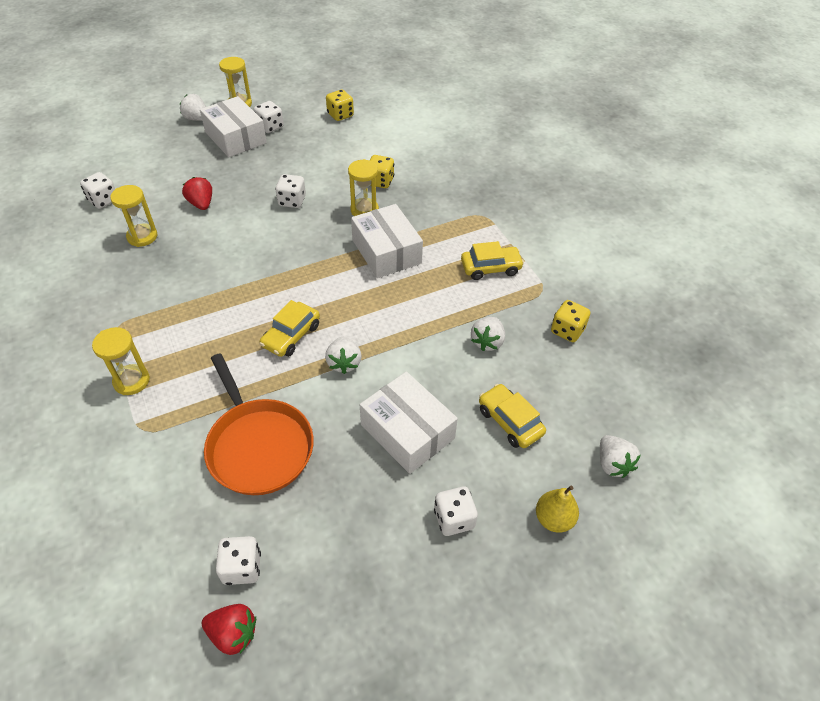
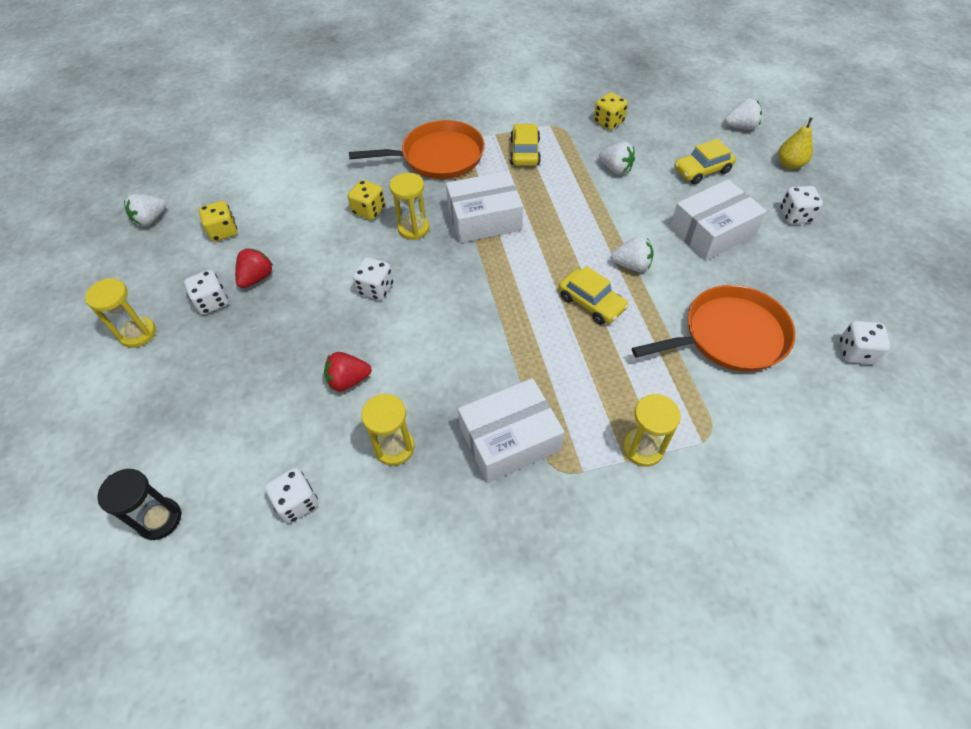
camera: 75 degrees left, 5 degrees up
white strawberry [180,94,206,121] -> white strawberry moved to [124,194,166,227]
white box [200,96,267,157] -> white box moved to [458,378,565,483]
red strawberry [202,604,256,655] -> red strawberry moved to [235,249,273,288]
none -> black hourglass [97,469,182,540]
none -> orange pan [349,120,485,179]

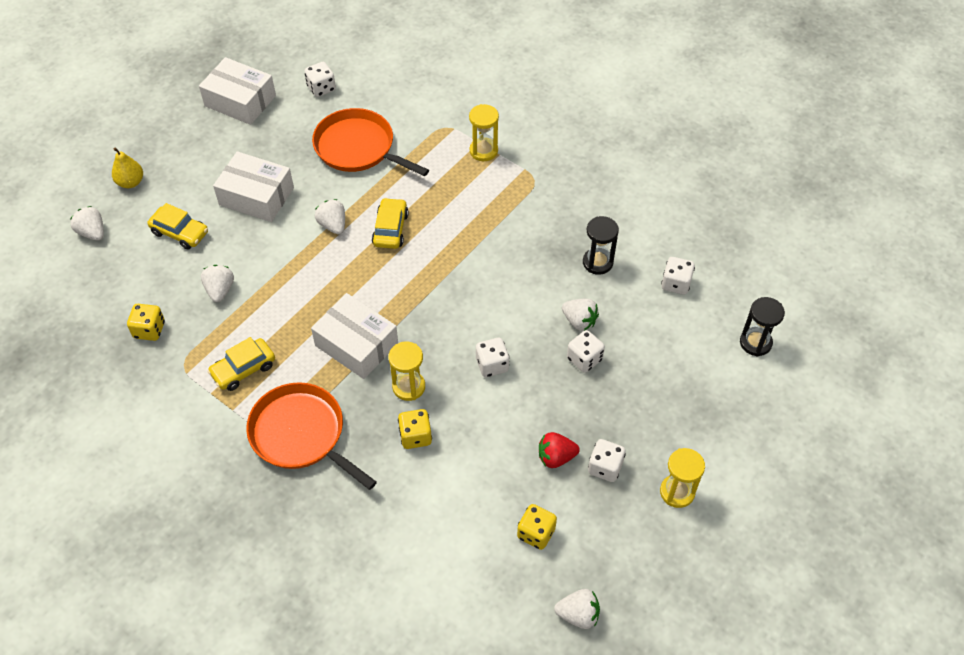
camera: 130 degrees left, 0 degrees up
red strawberry [324,352,372,392] -> white strawberry [562,299,599,331]
yellow hourglass [361,394,415,466] -> black hourglass [583,216,619,275]
white box [458,378,565,483] -> white box moved to [199,57,276,125]
white dice [780,186,823,224] -> white dice moved to [567,330,605,373]

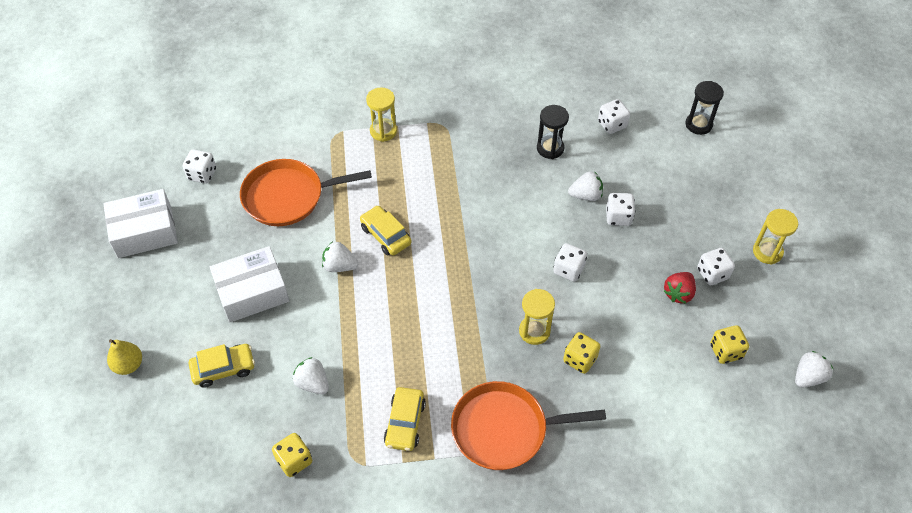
camera: 45 degrees left, 0 degrees up
white strawberry [70,206,104,241] -> none
white box [311,293,398,379] -> none

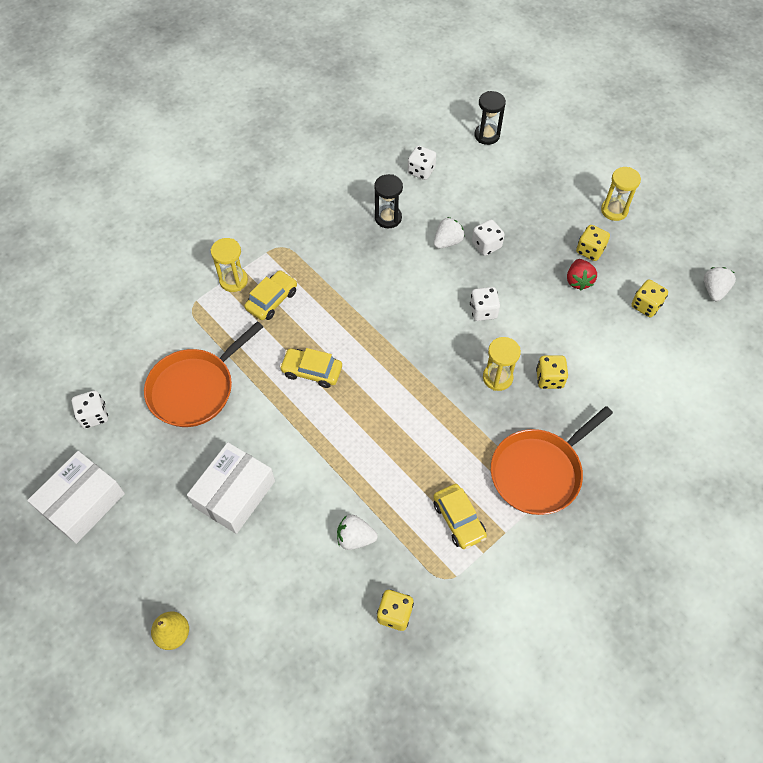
camera: 35 degrees left, 5 degrees up
yellow car [189,344,255,388] -> yellow car moved to [244,270,297,320]
white strawberry [322,241,358,272] -> none
white dice [697,248,735,285] -> yellow dice [576,225,610,261]

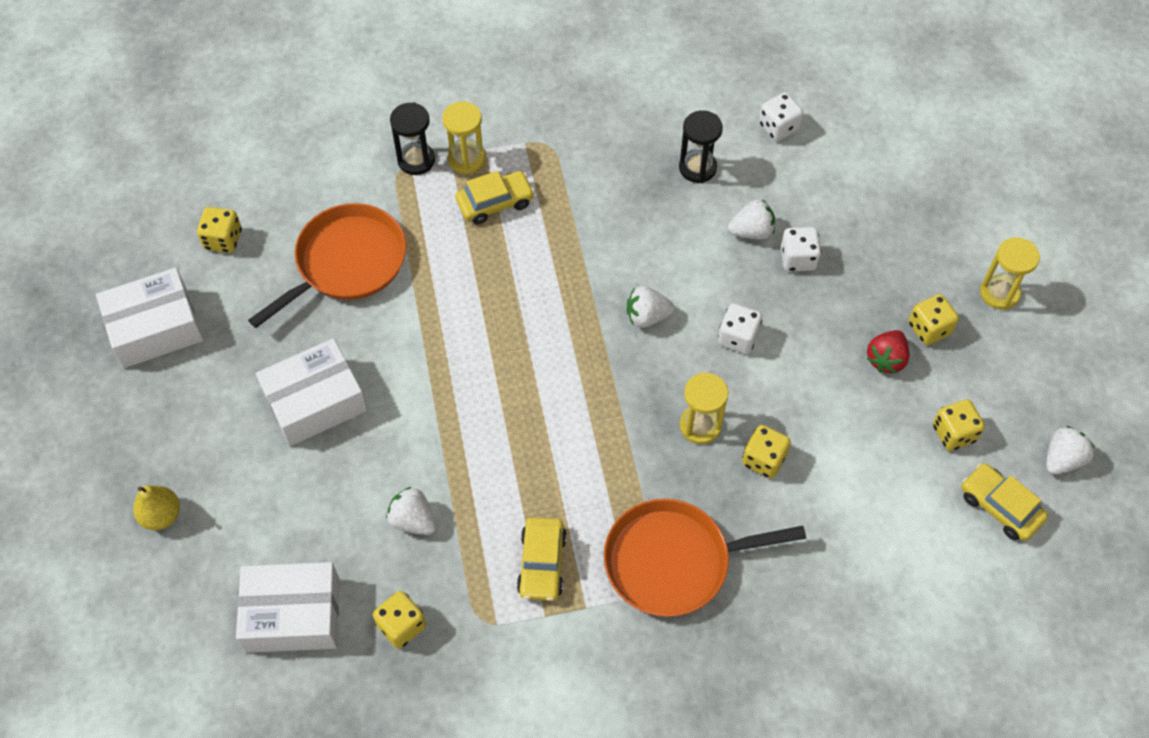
camera: 30 degrees right, 0 degrees up
white dice [72,390,108,429] -> yellow dice [197,207,242,253]
orange pan [144,321,263,427] -> orange pan turned 150 degrees clockwise [248,203,406,328]
yellow car [280,348,342,388] -> yellow car moved to [962,463,1048,541]
black hourglass [474,91,506,145] -> black hourglass moved to [390,102,435,175]
none -> white box [236,562,339,653]
none -> white strawberry [627,286,675,328]

